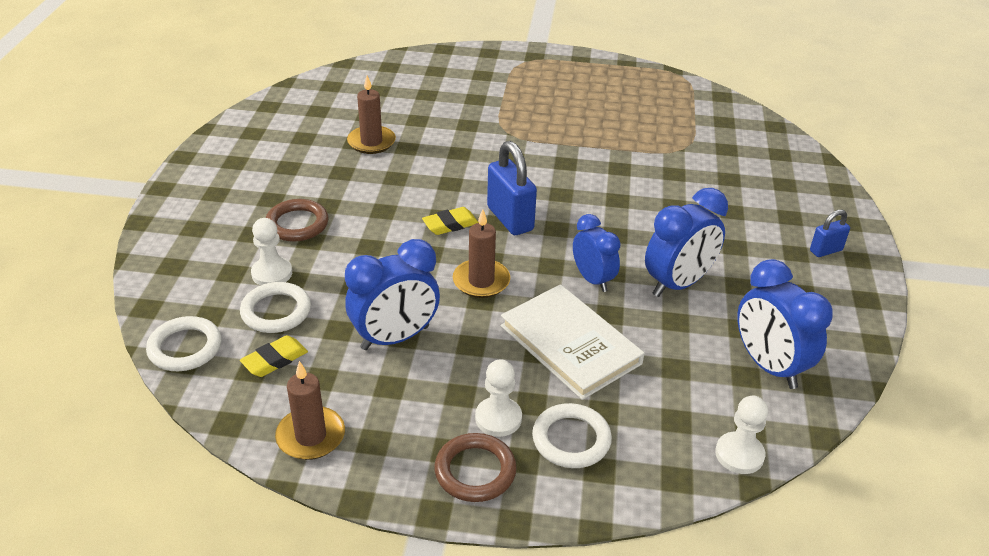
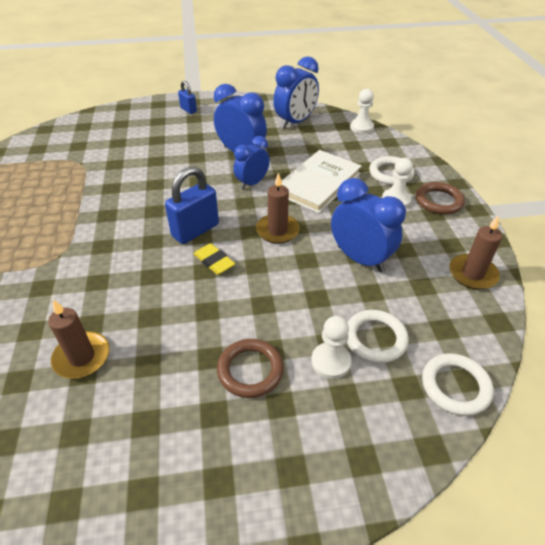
camera: 105 degrees left, 5 degrees up
yellow eraser [240,335,308,377] -> none

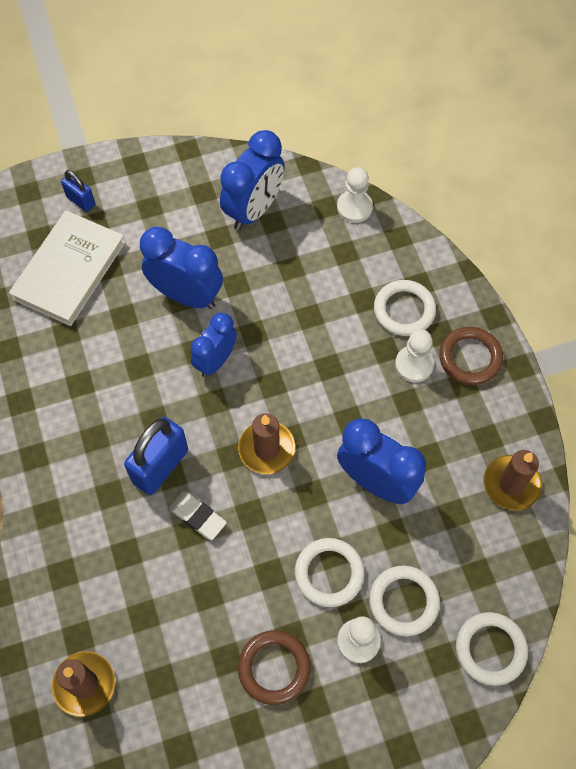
camera: 10 degrees left, 20 degrees up
yellow eraser [194,243,235,275] -> white eraser [169,491,227,540]
white book [281,150,362,213] -> white book moved to [9,210,125,326]
none -> white ring [295,538,364,607]

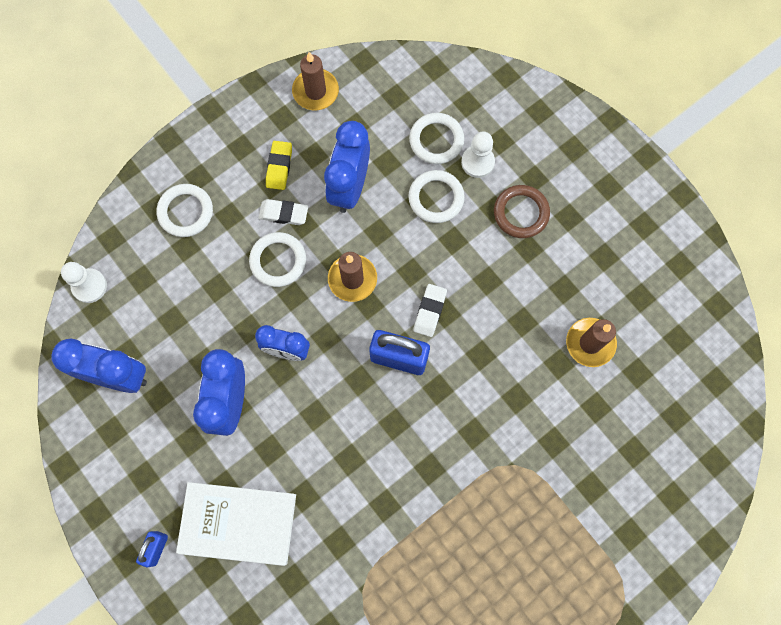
camera: 110 degrees left, 10 degrees up
white pawn [395,329,434,382] -> none
brown ring [439,327,503,385] -> none
white ring [456,612,528,686] -> white ring moved to [249,232,306,287]
none -> white eraser [259,199,308,225]
none -> yellow eraser [266,141,292,190]

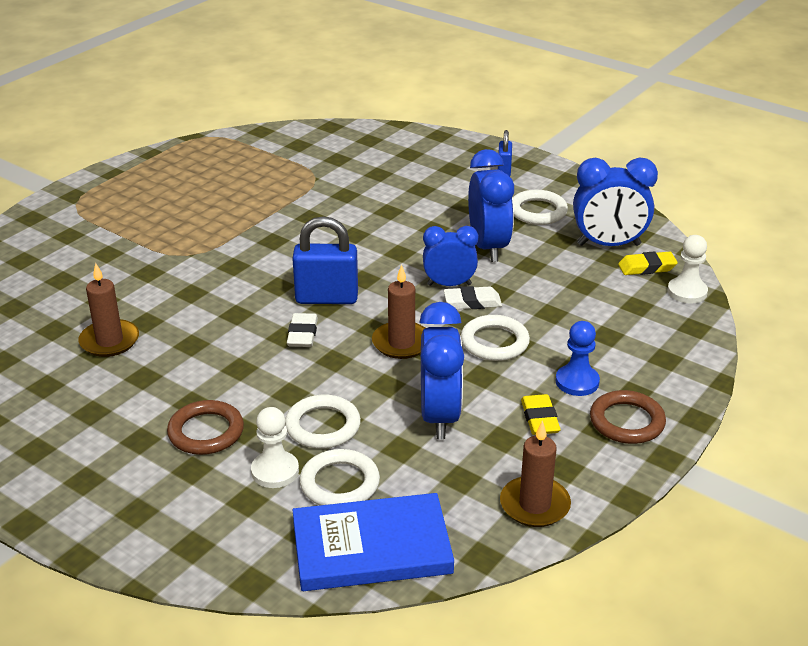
camera: 165 degrees right, 40 degrees down
white ring [157,184,213,237] -> white ring moved to [513,190,568,225]
white book [176,482,296,566] -> none
white eraser [259,199,308,225] -> white eraser moved to [444,286,502,309]
none -> blue book [293,493,454,591]
none -> blue pawn [556,321,600,396]
none -> brown ring [590,390,666,444]
none -> yellow eraser [618,251,678,275]

